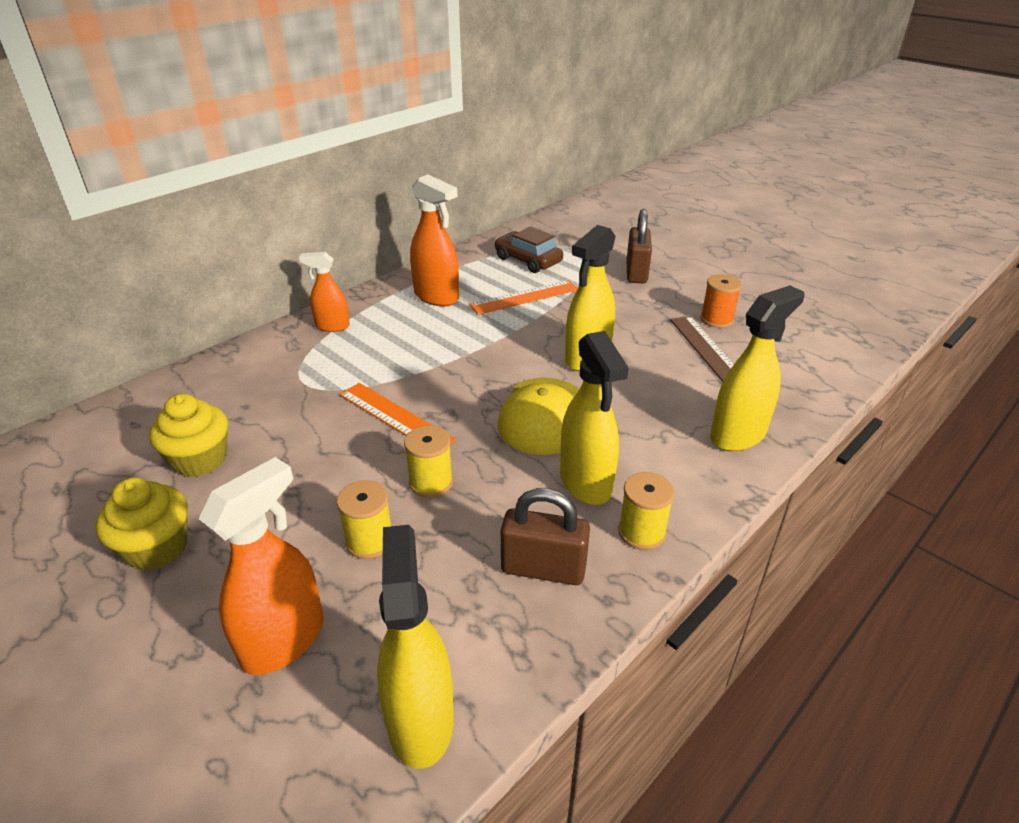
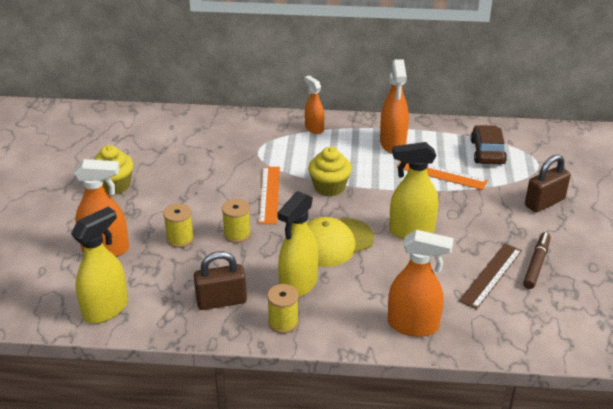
camera: 50 degrees right, 0 degrees up
yellow cupcake [149,394,228,477] -> yellow cupcake moved to [308,147,352,197]
brown padlock [501,488,590,585] -> brown padlock turned 75 degrees counterclockwise [194,251,247,310]
orange spool [700,274,742,328] -> brown marker [523,232,551,289]
yellow spray bottle [710,285,804,451] -> orange spray bottle [388,230,454,337]

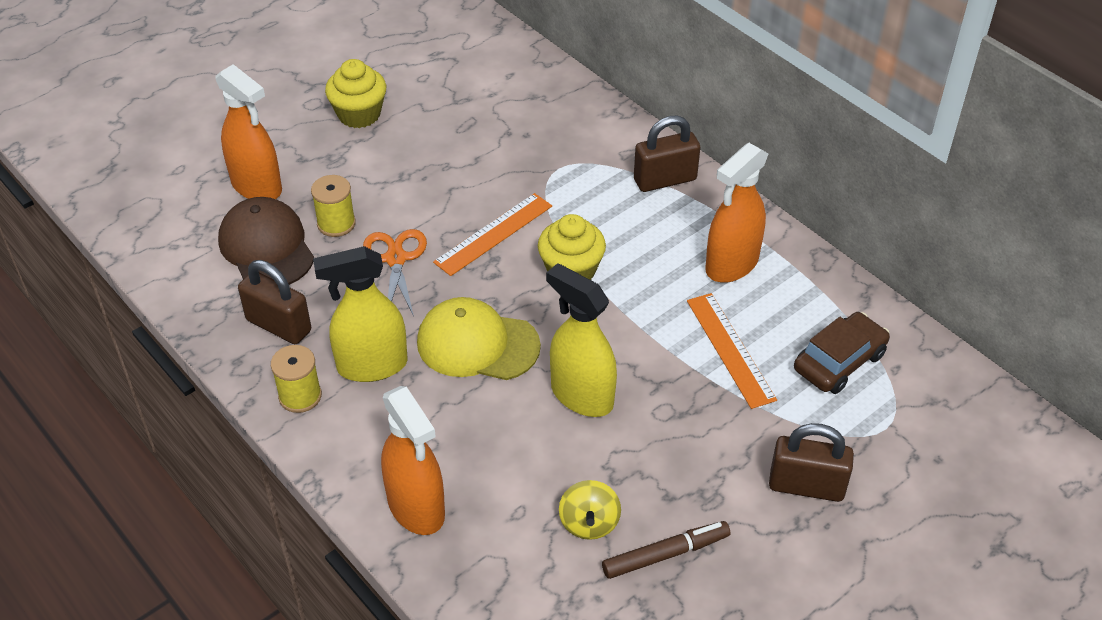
camera: 45 degrees right, 10 degrees up
yellow spray bottle [71,207,128,324] -> none
yellow spool [222,199,251,243] -> orange scissors [363,229,427,316]
orange spray bottle [305,76,324,134] -> brown padlock [634,116,700,192]
brown ruler [459,244,522,309] -> yellow spinning top [559,480,621,540]
none -> brown cap [218,197,314,285]

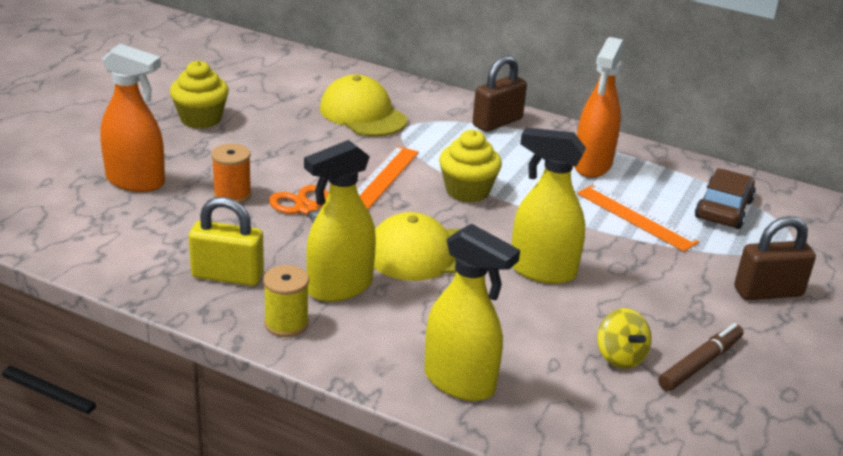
camera: 25 degrees left, 15 degrees down
brown cap [218,197,314,285] -> none
brown padlock [238,260,311,344] -> yellow padlock [189,197,264,286]
yellow spool [311,175,356,237] -> orange spool [211,143,252,203]
orange spray bottle [381,386,445,535] -> yellow spray bottle [424,224,520,401]
none -> yellow cap [320,75,407,137]

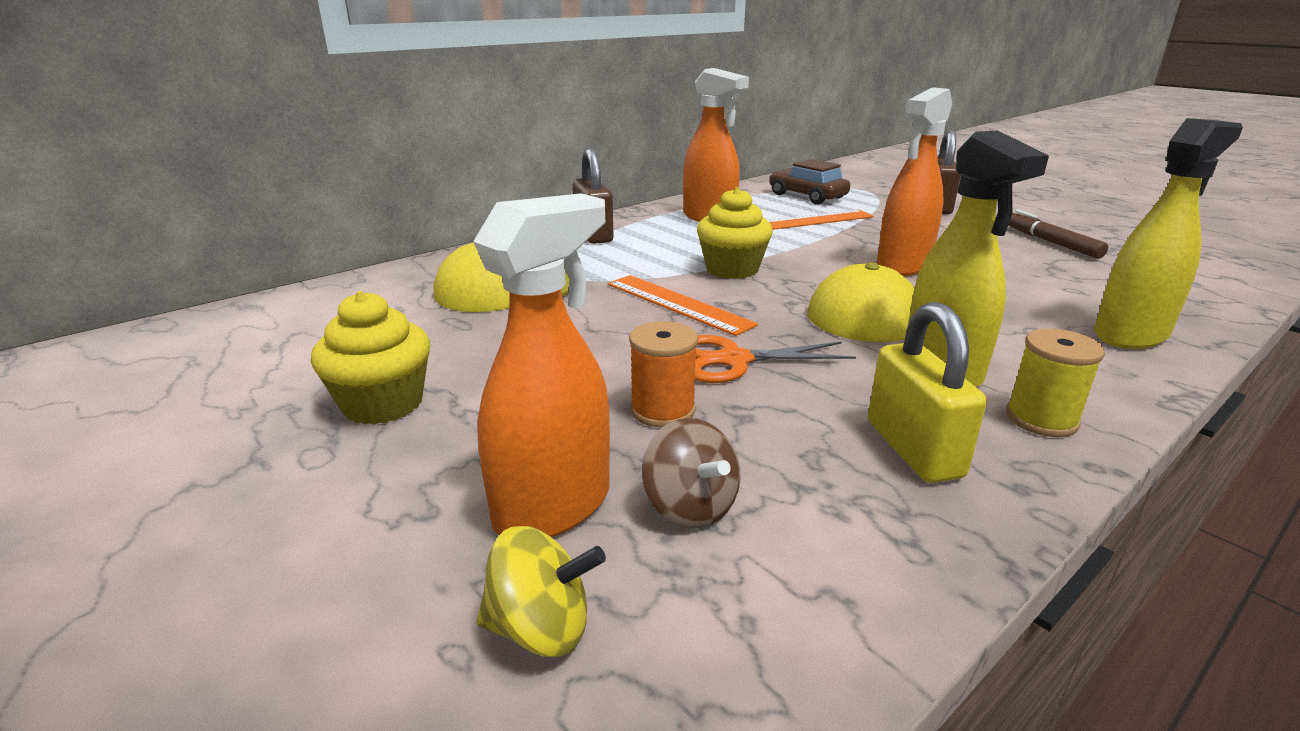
camera: 65 degrees left, 5 degrees down
yellow padlock [189,197,264,286] -> yellow padlock turned 45 degrees counterclockwise [868,302,987,483]
yellow spray bottle [512,127,586,284] -> orange spray bottle [877,87,952,276]
yellow spinning top [597,308,652,369] -> yellow spinning top moved to [477,526,606,657]
none -> brown spinning top [642,418,741,529]

